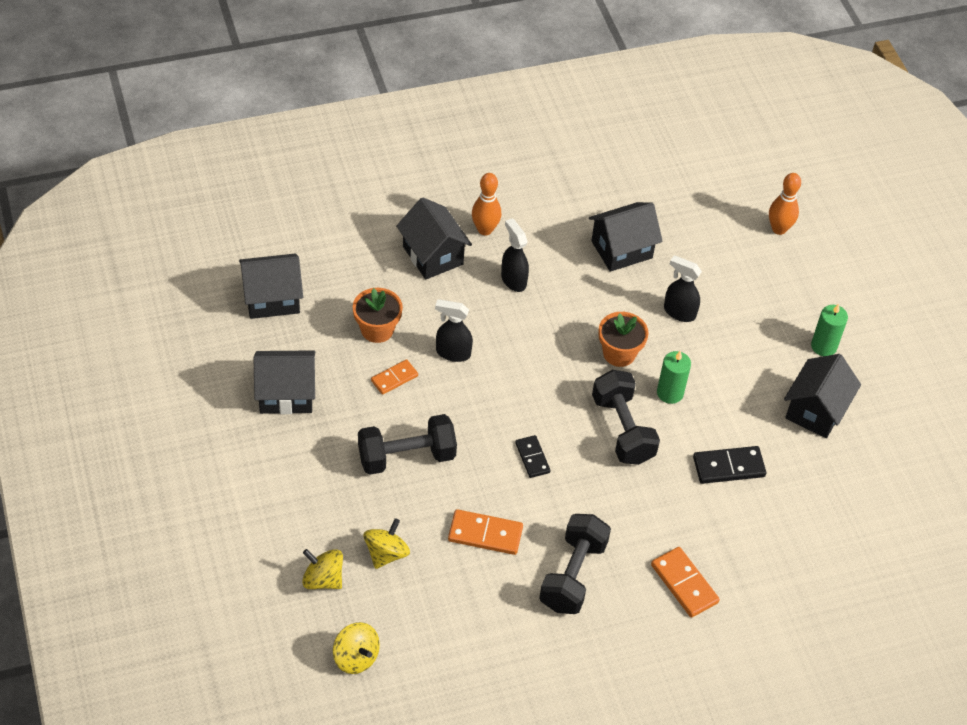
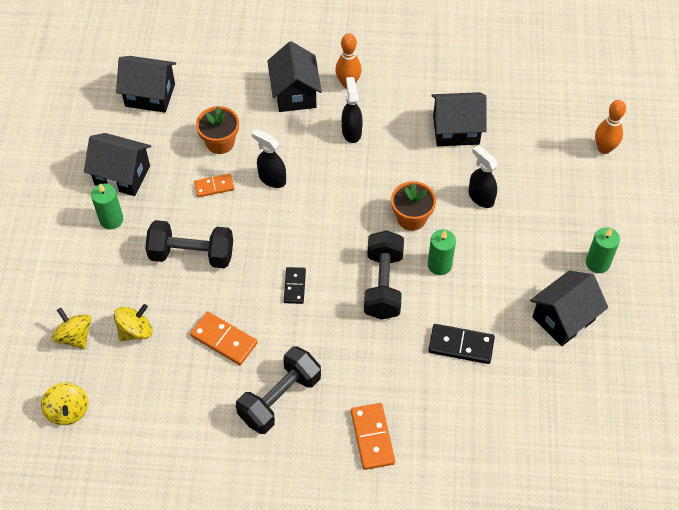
camera: 25 degrees right, 5 degrees up
none -> green candle [91,184,123,229]

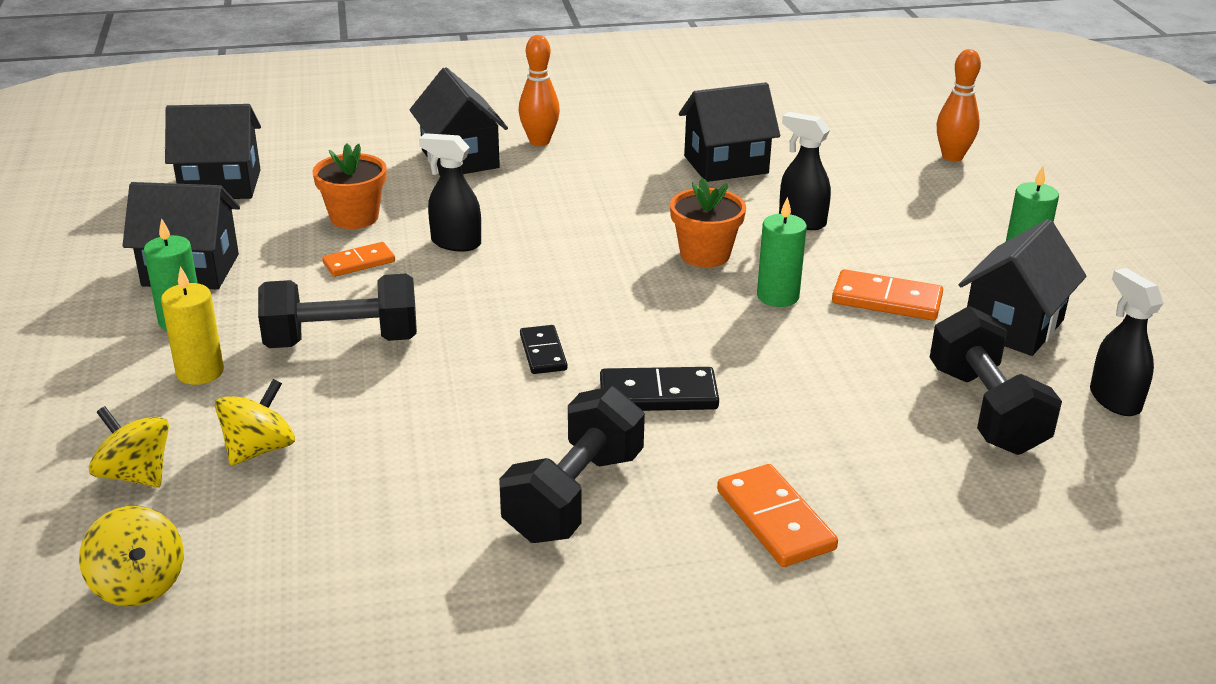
camera: 15 degrees left, 25 degrees down
orange domino [190,311,257,365] -> orange domino moved to [832,269,943,321]
black spray bottle [342,77,363,143] -> black spray bottle moved to [1090,268,1163,416]
black dumbbell [364,230,404,320] -> black dumbbell moved to [929,306,1062,455]
black domino [428,324,495,364] -> black domino moved to [600,367,719,411]
none -> yellow candle [161,266,224,385]

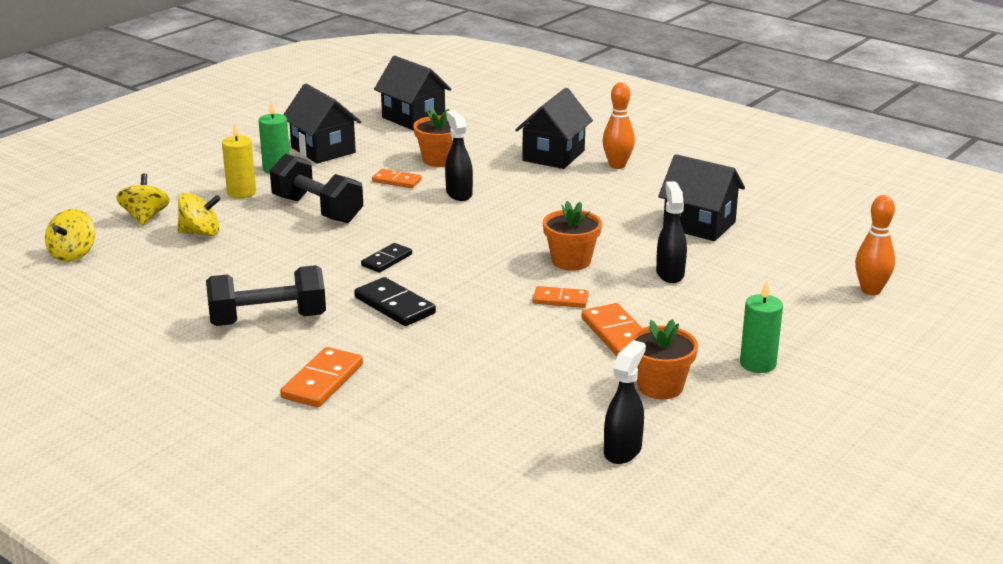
camera: 50 degrees right, 5 degrees down
green candle [757,197,807,307] -> orange domino [533,286,589,308]
black dumbbell [929,306,1062,455] -> none
black house [959,219,1086,356] -> orange flower pot [628,319,698,399]

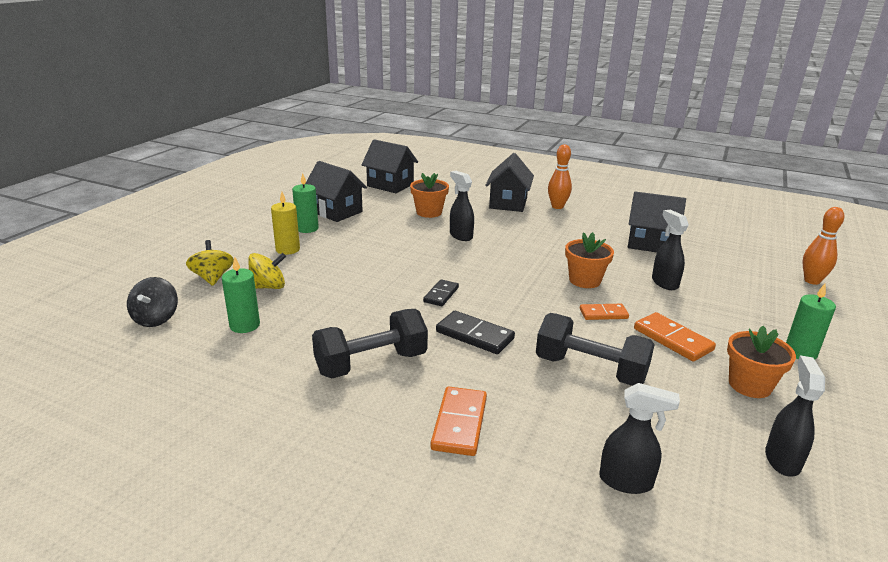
camera: 15 degrees left, 0 degrees up
yellow spinning top [45,209,95,262] -> black spinning top [127,277,178,327]
black dumbbell [270,154,363,223] -> black dumbbell moved to [536,313,655,386]
orange domino [372,169,422,188] -> none
none -> green candle [222,257,260,333]
none -> black spray bottle [599,383,680,494]

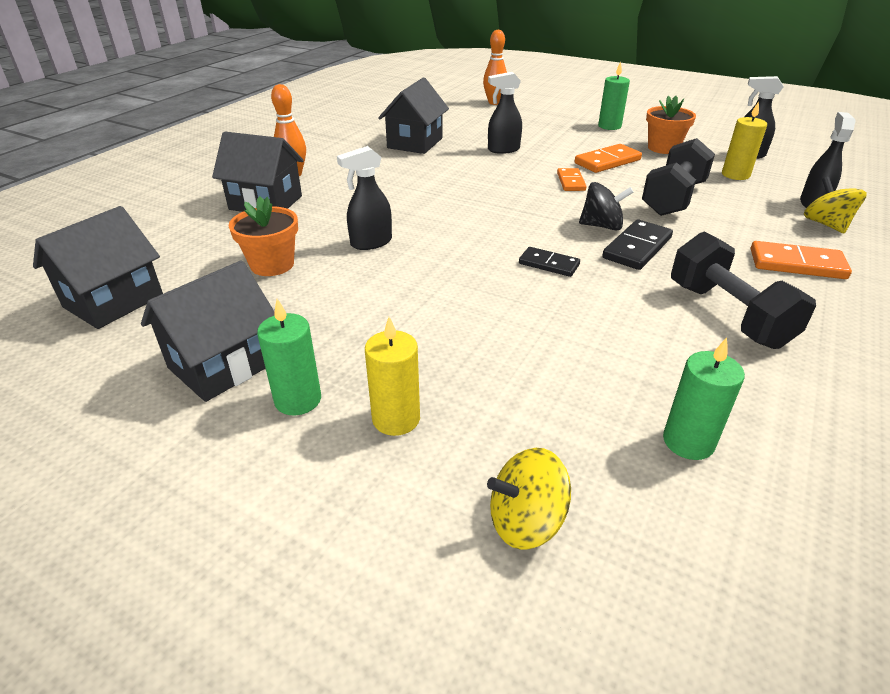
camera: 85 degrees left, 10 degrees up
black spinning top [127,277,178,327] -> black spinning top moved to [579,182,633,230]
yellow spinning top [248,253,286,289] -> yellow spinning top moved to [804,177,867,233]
orange flower pot [565,232,614,288] -> none
none -> yellow candle [722,102,767,180]

